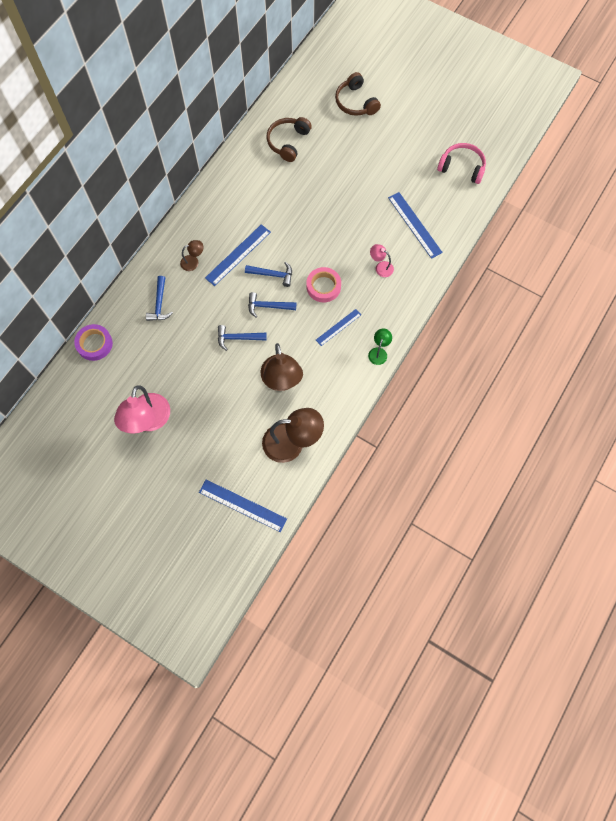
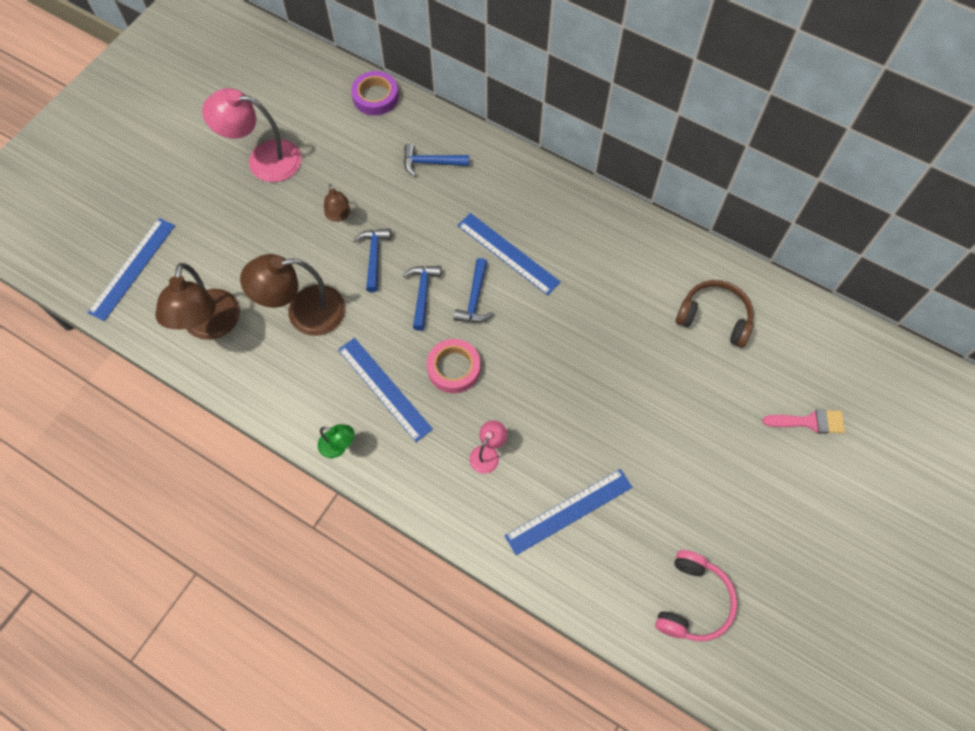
camera: 90 degrees right, 5 degrees down
brown lamp [180,240,203,271] -> brown lamp moved to [324,184,350,222]
blue ruler [316,309,361,346] -> blue ruler [338,338,433,442], size x1.59
brown headphones [335,72,381,116] -> pink brush [763,409,845,434]

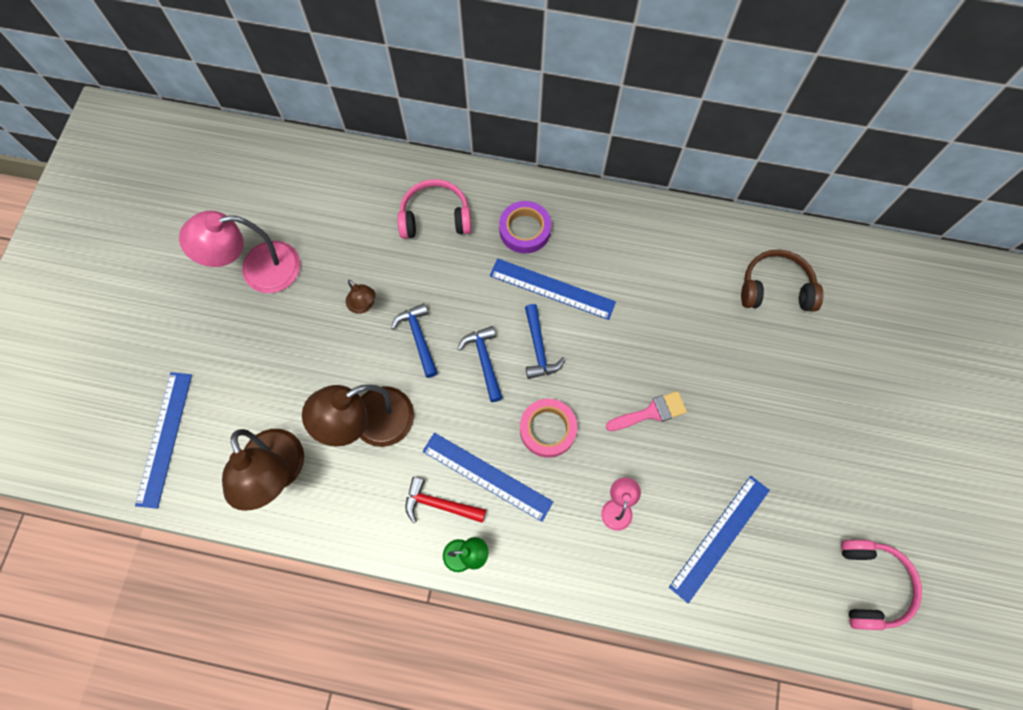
camera: 20 degrees left, 5 degrees up
purple tape [351,71,399,116] -> purple tape moved to [499,201,551,254]
blue hammer [404,144,469,176] -> pink headphones [397,179,472,239]
pink brush [763,409,845,434] -> pink brush moved to [606,391,687,431]
none -> red hammer [405,477,486,523]

